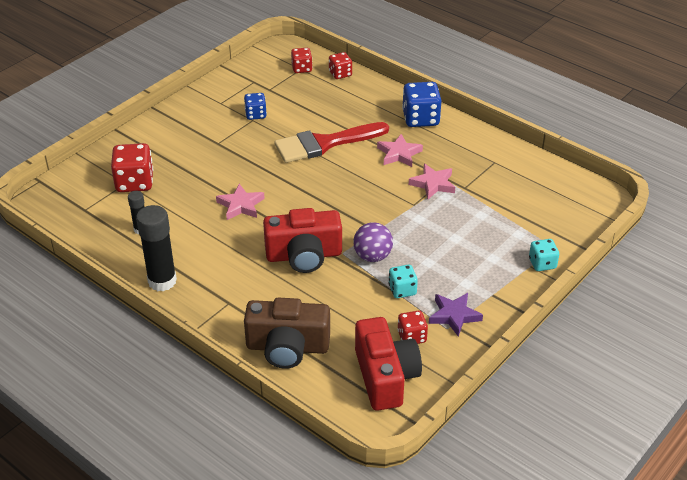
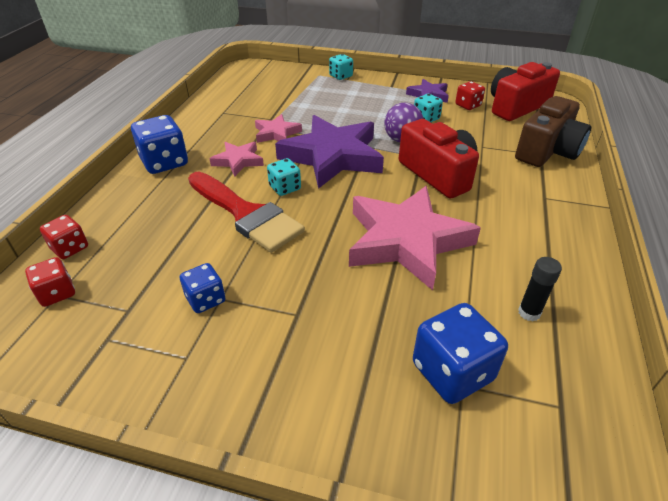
camera: 115 degrees left, 0 degrees up
red dice [111,143,153,192] -> blue dice [413,303,508,404]
black glue stick [136,205,177,291] -> none
pink star [216,184,265,220] -> pink star [349,186,481,290], size x2.06
brown camera [244,298,330,369] -> brown camera turned 60 degrees clockwise [515,96,591,167]
none -> turquoise dice [267,158,301,196]
none -> purple star [275,115,384,189]

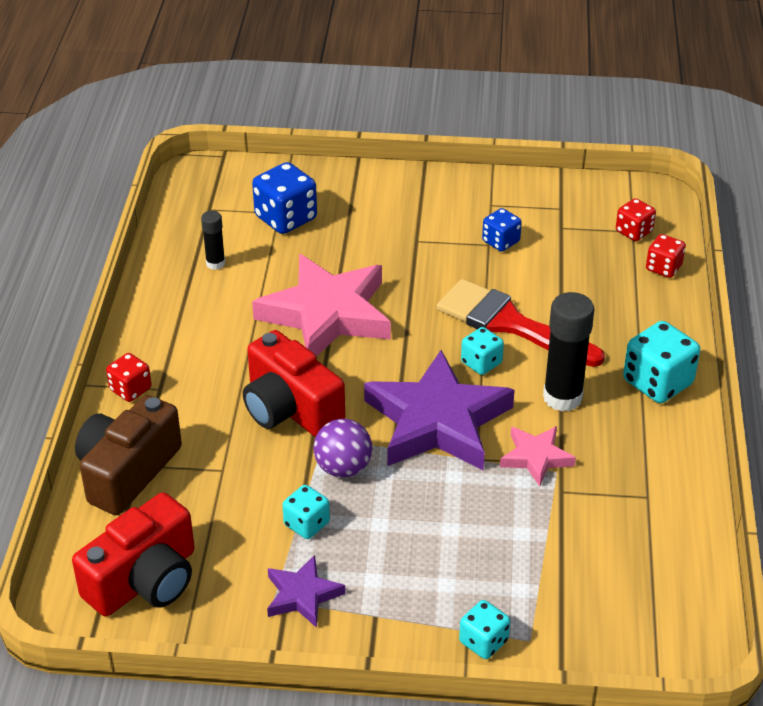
camera: 170 degrees right, 0 degrees up
blue dice [131,115,188,174] -> turquoise dice [623,321,700,403]
pink star [209,142,264,177] -> black glue stick [543,292,594,412]
red dice [455,81,485,110] -> red dice moved to [106,353,152,402]

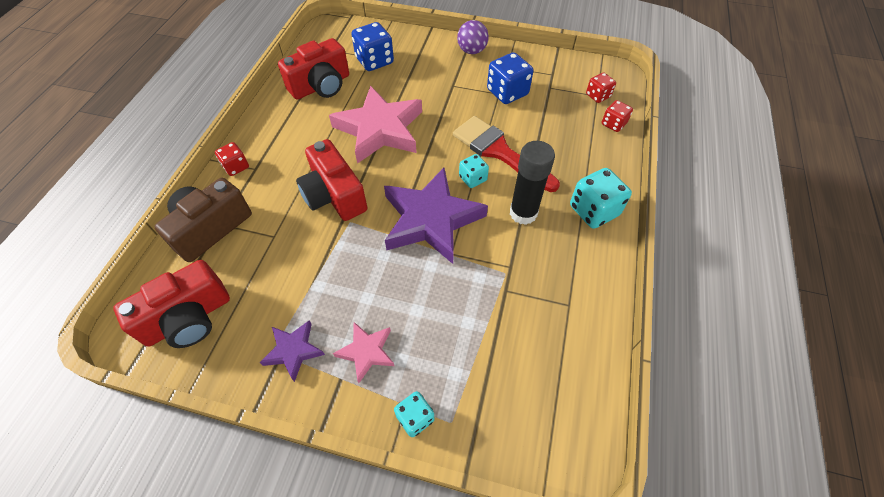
camera: 10 degrees right, 15 degrees up
black glue stick [201,211,225,270] -> red camera [278,38,349,100]
turquoise dice [282,485,330,539] -> none
purple ball [313,419,372,477] -> purple ball moved to [457,20,489,54]
blue dice [482,208,522,252] -> blue dice [487,52,533,104], size x1.69
pink star [500,426,576,487] -> pink star moved to [333,322,394,383]

